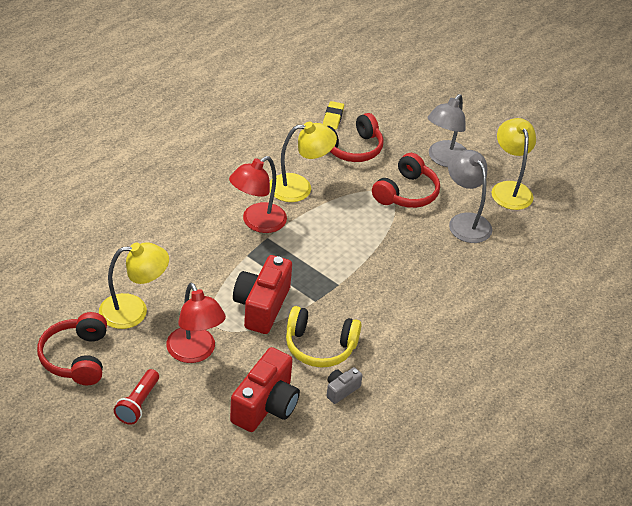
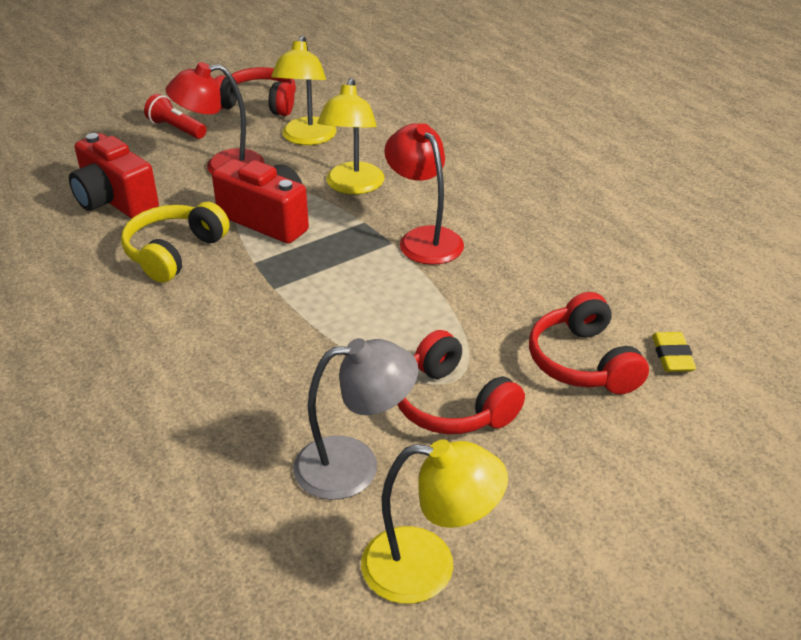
camera: 110 degrees right, 5 degrees down
yellow lamp [270,122,337,202] -> yellow lamp moved to [318,78,385,194]
yellow eraser [323,101,344,130] -> yellow eraser turned 60 degrees clockwise [652,332,696,372]
grey camera [326,367,363,404] -> none
grey lamp [428,94,467,167] -> none

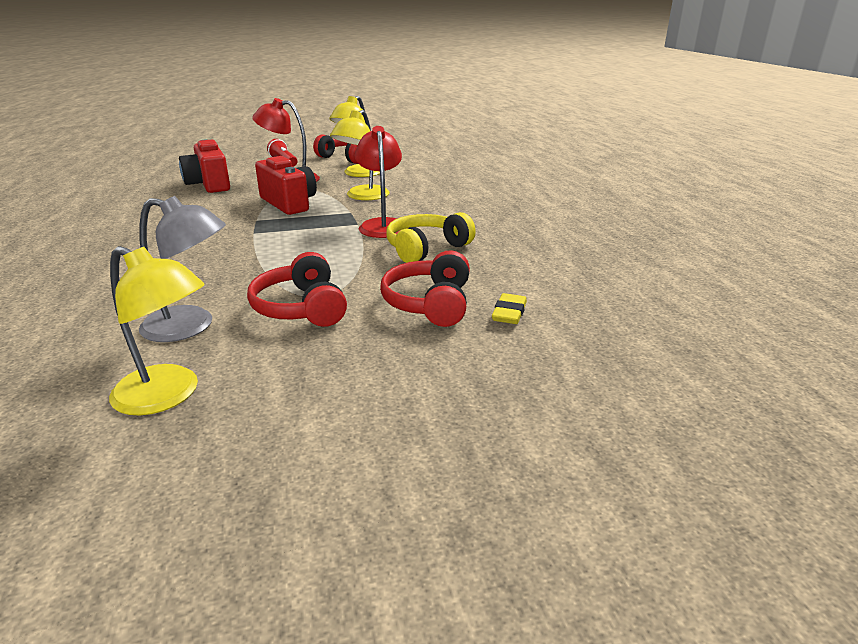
camera: 20 degrees right, 10 degrees down
yellow headphones [121,202,229,283] -> yellow headphones moved to [386,212,476,263]

